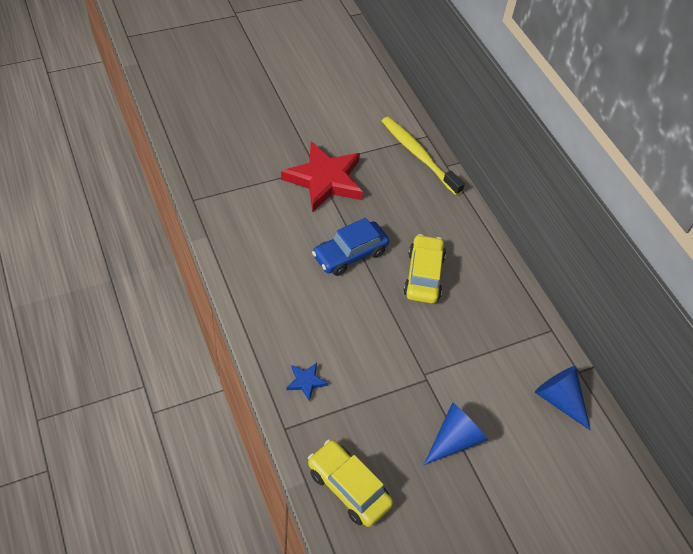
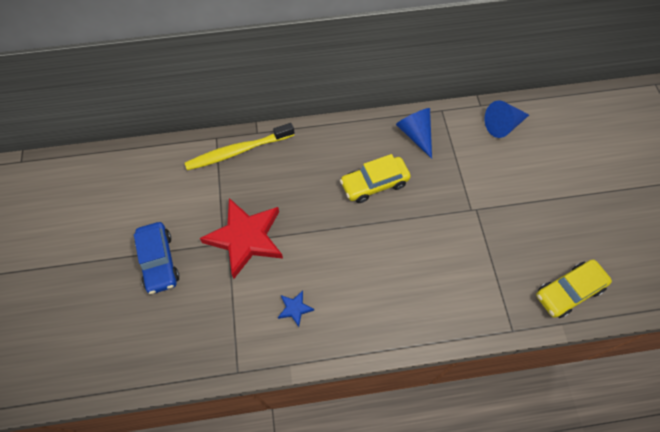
camera: 70 degrees left, 10 degrees up
blue star [287,363,328,401] -> blue star moved to [278,290,314,327]
blue car [312,218,389,276] -> blue car moved to [134,222,179,294]
yellow car [403,234,446,304] -> yellow car turned 45 degrees counterclockwise [340,154,411,203]
blue cone [424,403,488,465] -> blue cone moved to [396,108,432,159]

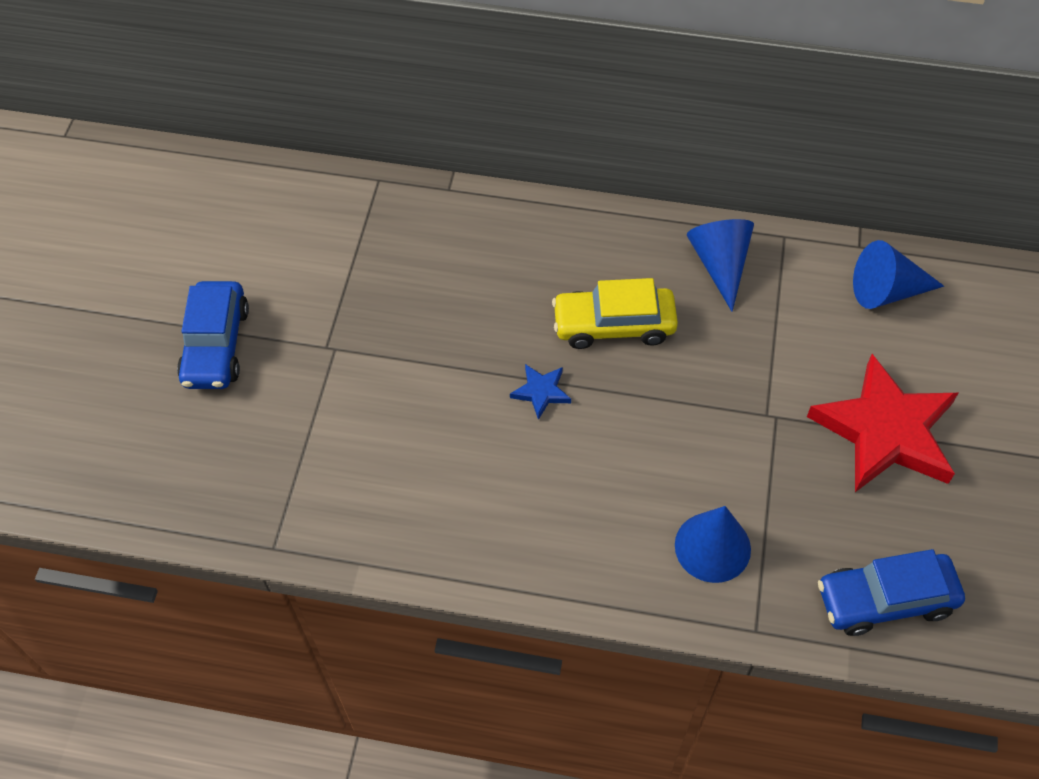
camera: 20 degrees right, 5 degrees down
yellow toothbrush [185,123,294,170] -> none
red star [199,198,283,279] -> red star moved to [807,354,958,492]
blue star [278,290,314,327] -> blue star moved to [510,364,571,420]
yellow car [536,260,612,318] -> blue car [818,549,965,636]
none -> blue cone [675,506,751,583]

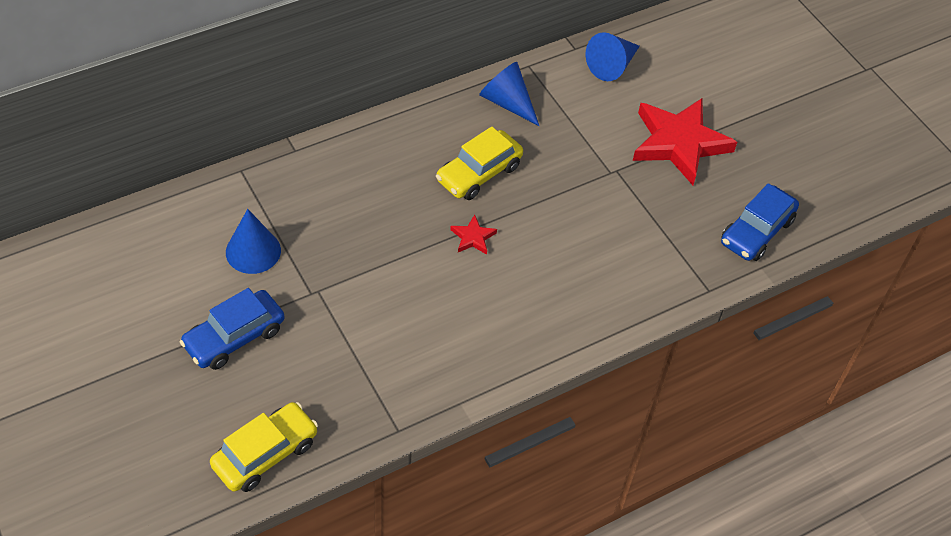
camera: 45 degrees left, 5 degrees down
blue car [177,281,249,389] -> blue car turned 90 degrees clockwise [180,288,285,370]
blue star [510,364,571,420] -> red star [450,215,497,255]
blue cone [675,506,751,583] -> blue cone moved to [226,209,281,274]
none -> yellow car [210,402,318,492]

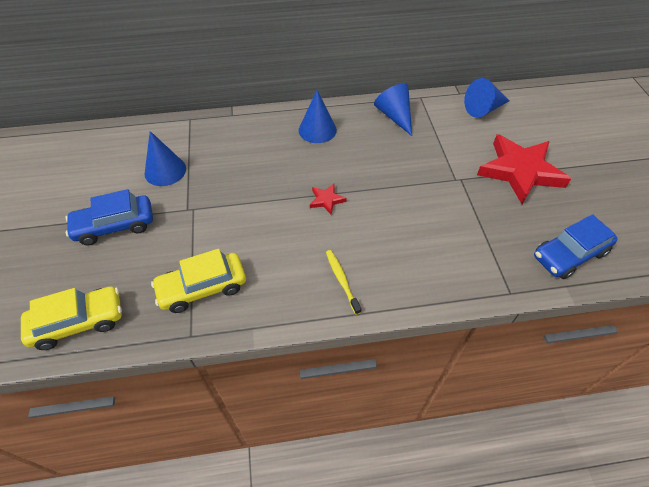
camera: 25 degrees right, 0 degrees up
yellow car [436,127,523,200] -> yellow car moved to [151,249,246,313]
none -> blue cone [299,90,337,143]
none -> yellow toothbrush [326,250,361,315]

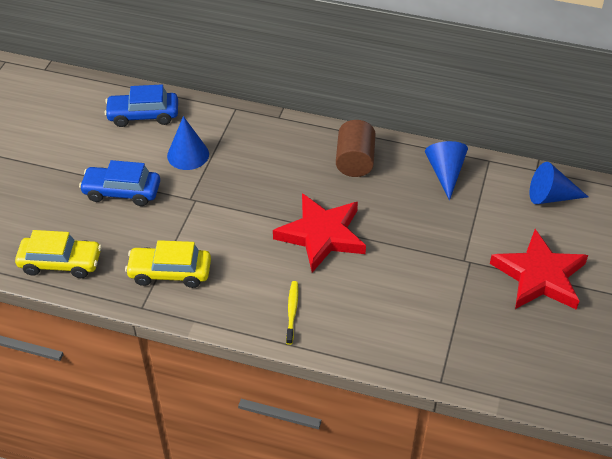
camera: 25 degrees right, 5 degrees down
blue cone [299,90,337,143] -> brown cylinder [336,120,376,177]
red star [310,184,347,215] -> red star [273,193,366,273], size x2.40
blue car [534,214,618,279] -> blue car moved to [105,84,178,127]

